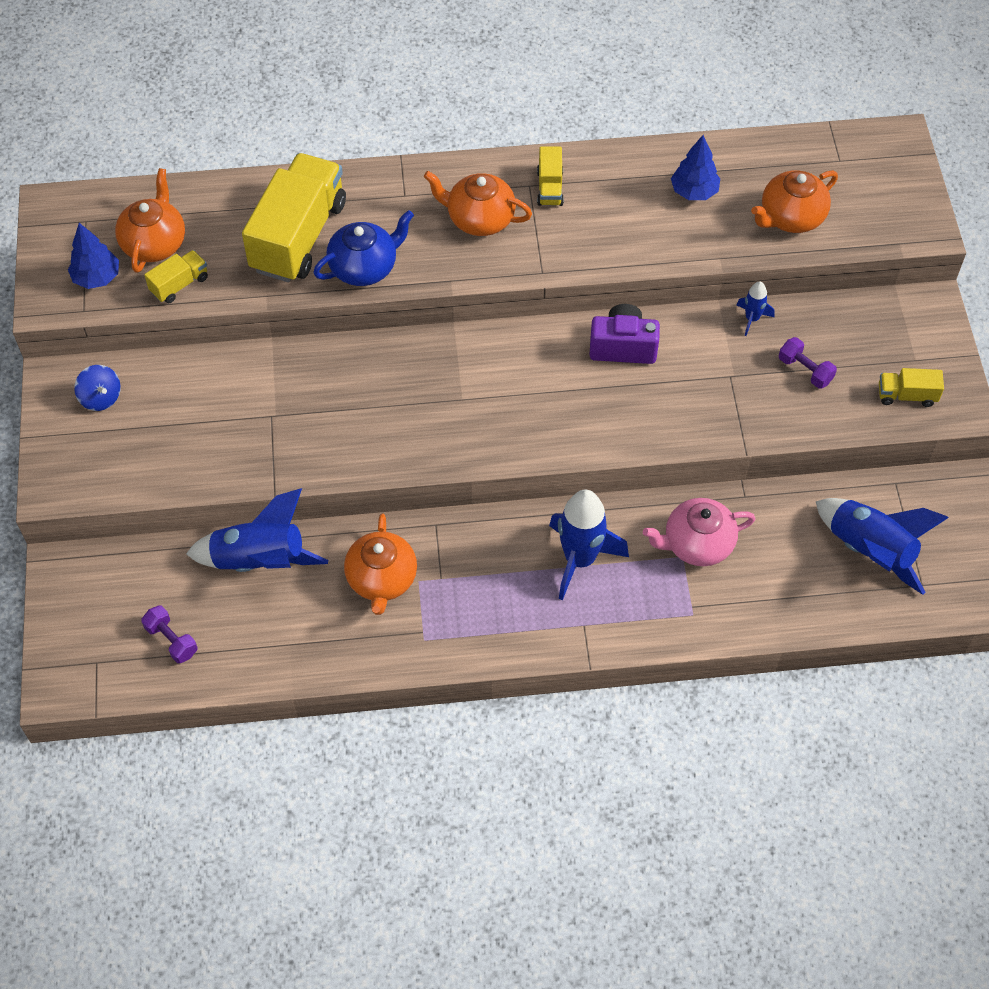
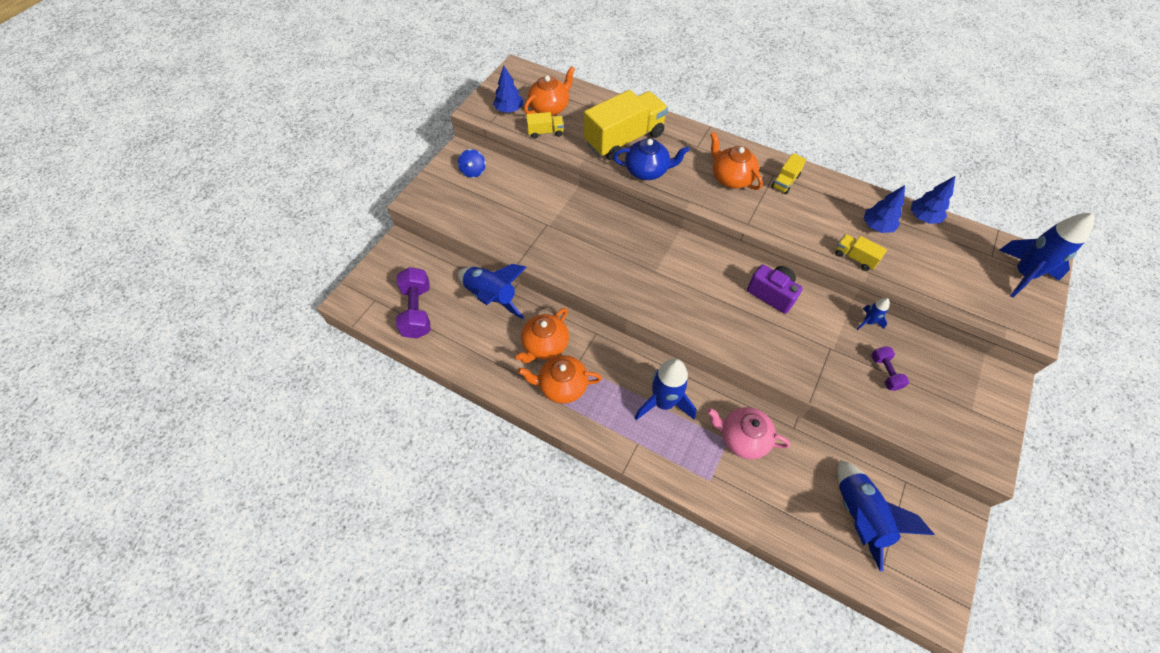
camera: 35 degrees right, 0 degrees up
purple dumbbell [141,605,198,663] -> purple dumbbell [396,267,430,339], size x1.81
orange teapot [751,170,838,233] -> orange teapot moved to [518,355,602,404]
yellow truck [879,368,944,407] -> yellow truck moved to [835,234,887,271]
none -> blue tree [911,176,955,224]
none -> blue rocket [999,213,1094,297]

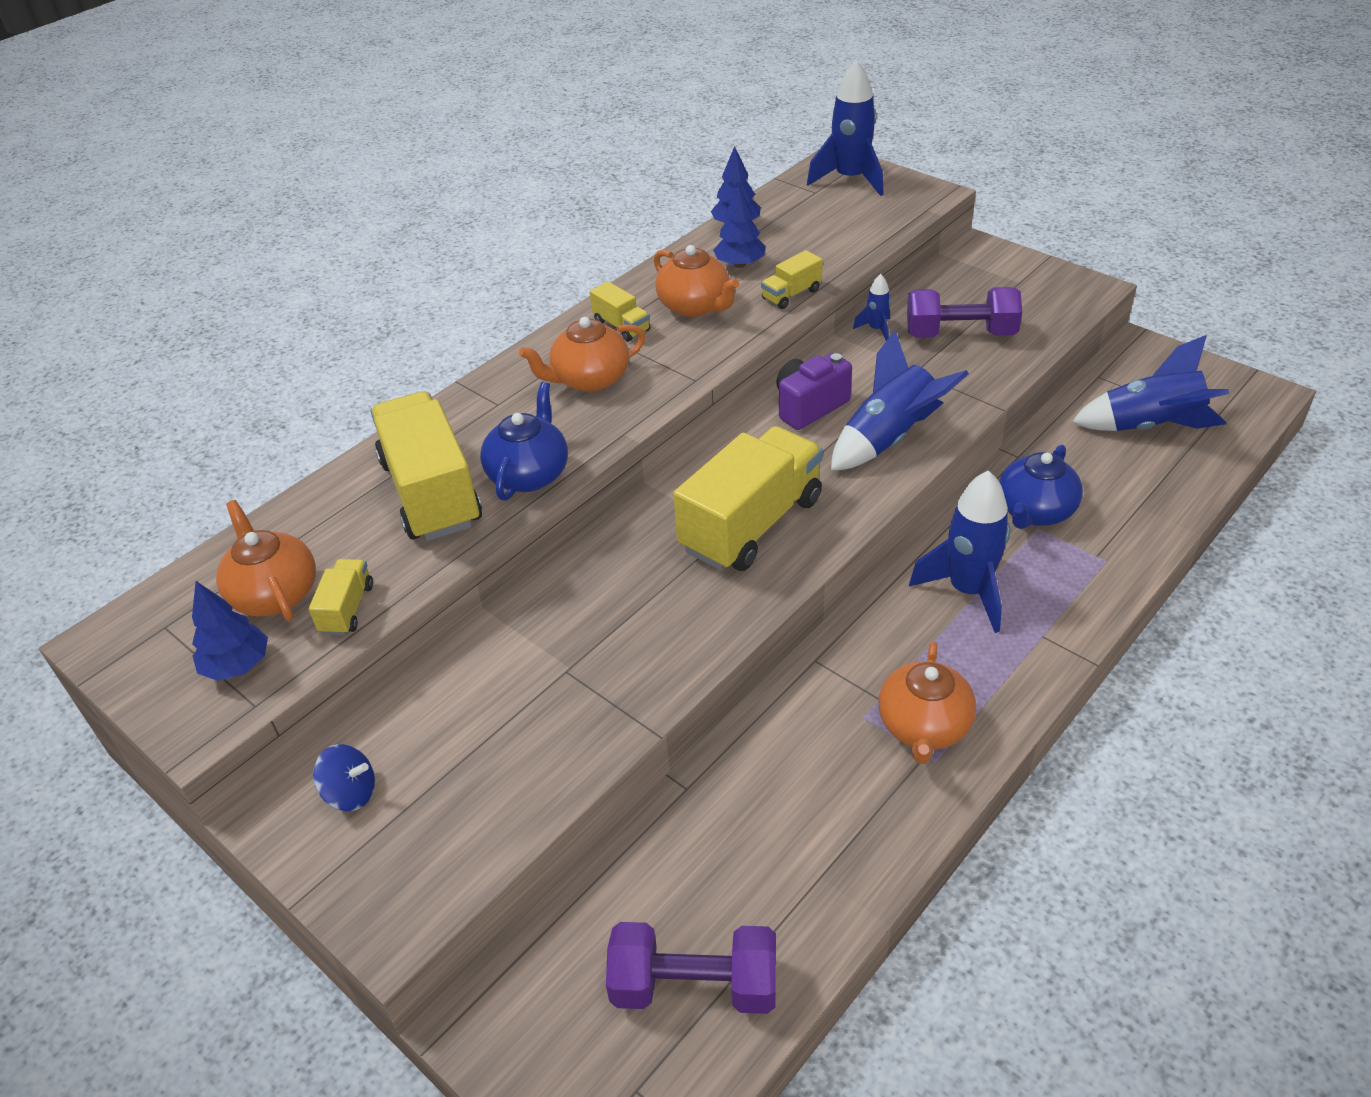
camera: 75 degrees left, 15 degrees down
blue rocket [458,264,526,319] -> blue rocket moved to [831,330,969,471]
orange teapot [516,308,569,363] -> orange teapot moved to [654,245,739,317]
pink teapot [707,407,790,459] -> blue teapot [999,445,1083,529]
purple dumbbell [871,346,909,391] -> purple dumbbell [907,287,1022,338], size x1.81
none -> yellow truck [673,426,823,571]

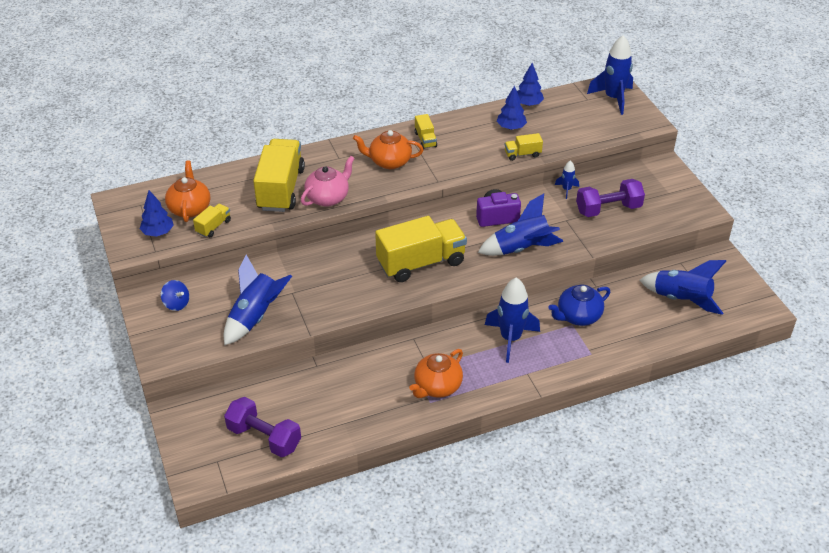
camera: 25 degrees right, 0 degrees up
blue teapot [480,382,568,501] -> pink teapot [301,156,355,207]
orange teapot [654,245,739,317] -> none
purple dumbbell [907,287,1022,338] -> purple dumbbell turned 45 degrees counterclockwise [576,179,645,217]
none -> blue rocket [224,255,292,345]

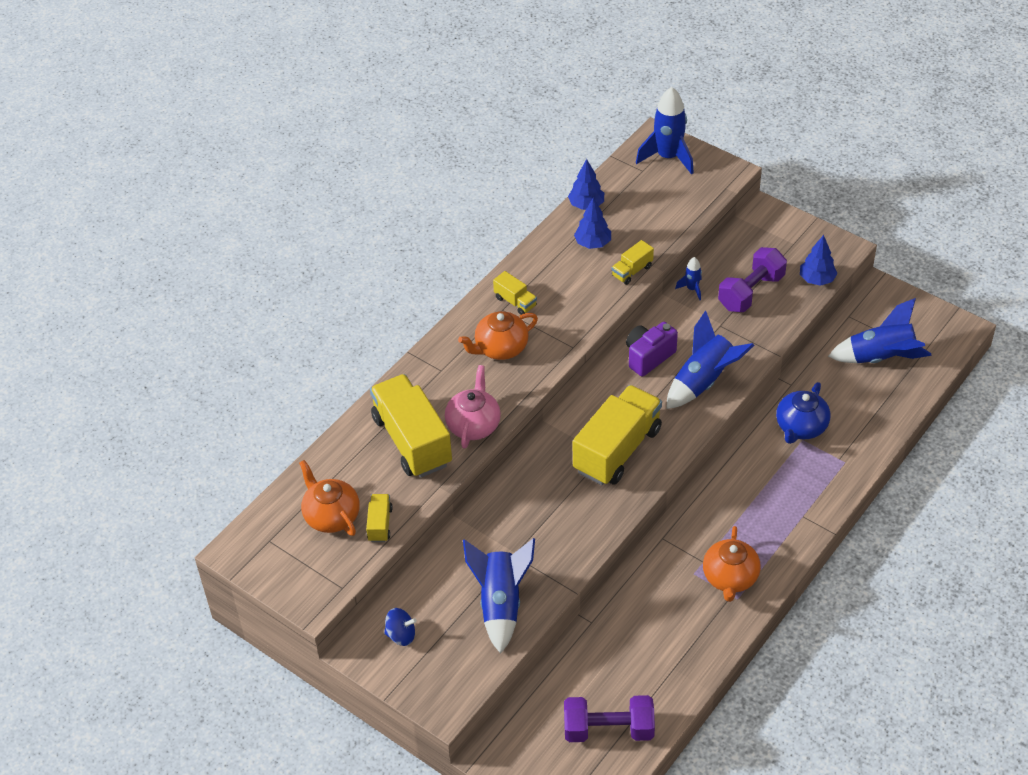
camera: 30 degrees left, 5 degrees up
blue tree [140,190,174,237] -> blue tree moved to [800,235,838,286]
blue rocket [485,277,540,363] -> none

